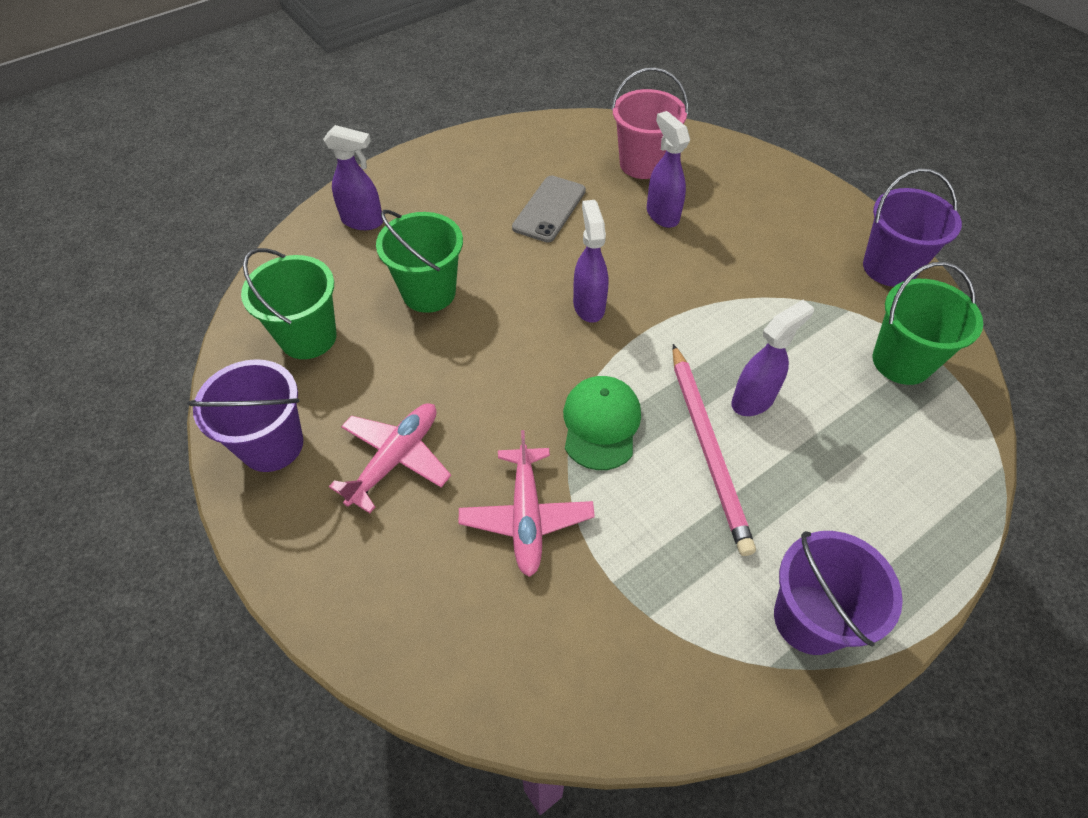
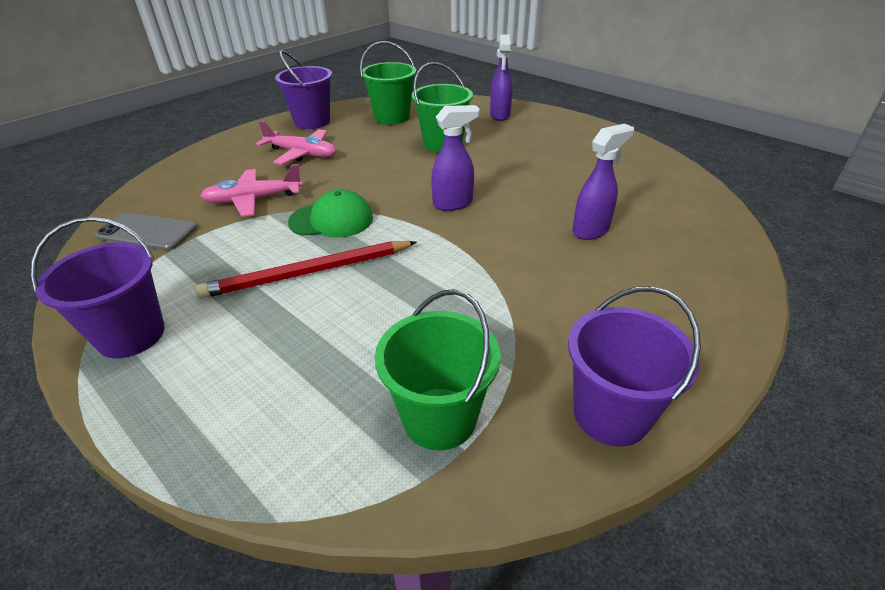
camera: 80 degrees right, 15 degrees down
grey phone [512,176,586,243] -> grey phone moved to [95,213,197,251]
pink bucket [611,67,688,179] -> none
pink pencil [672,344,756,556] -> red pencil [195,241,417,299]
purple spray bottle [731,300,814,416] -> none

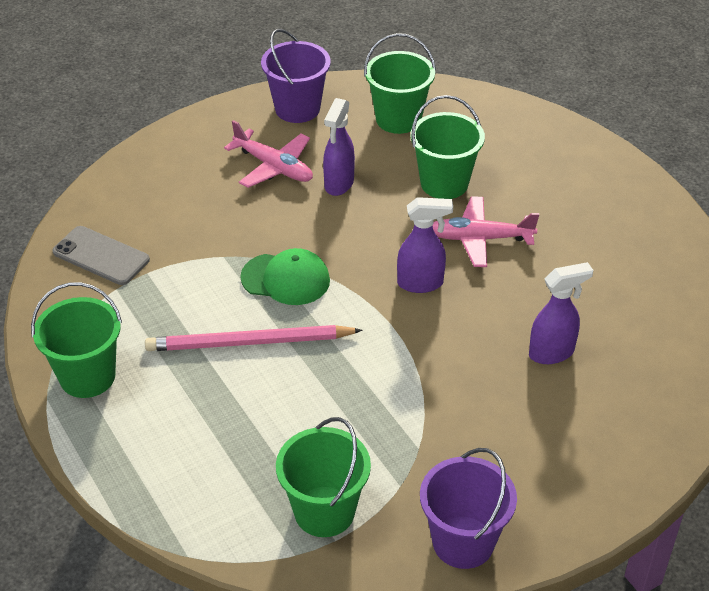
camera: 15 degrees right, 5 degrees up
purple bucket [30,217,165,358] -> green bucket [31,282,122,398]
red pencil [195,241,417,299] -> pink pencil [145,325,363,351]
pink plane [200,164,303,217] -> pink plane moved to [433,197,539,267]
purple spray bottle [490,35,512,121] -> purple spray bottle moved to [323,98,355,196]

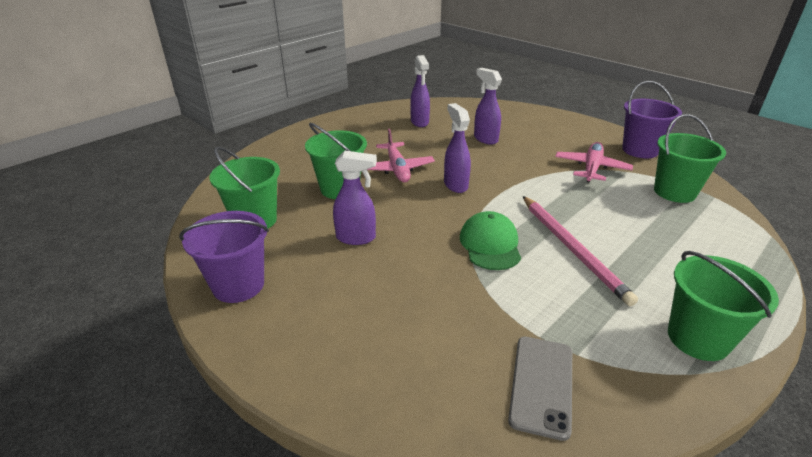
camera: 105 degrees left, 10 degrees down
pink plane [224,120,313,188] -> pink plane moved to [555,142,633,183]
none -> purple spray bottle [410,55,430,127]

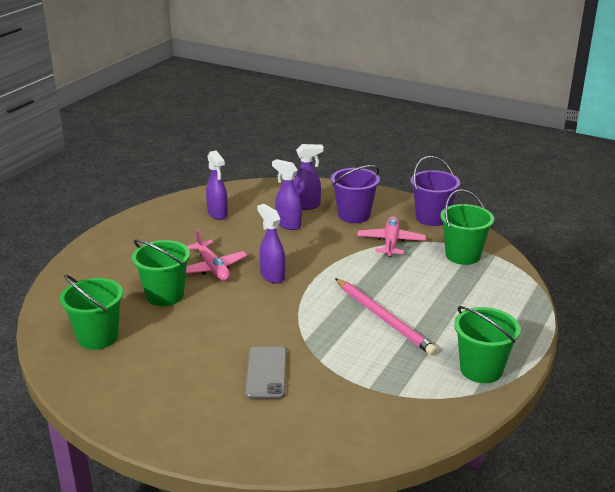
camera: 15 degrees left, 5 degrees down
purple bucket [179,211,269,303] -> purple bucket moved to [331,165,380,223]
purple spray bottle [333,151,377,245] -> purple spray bottle moved to [293,144,324,210]
green cap [460,211,521,270] -> none
grey phone [508,337,572,441] -> grey phone moved to [245,347,287,399]

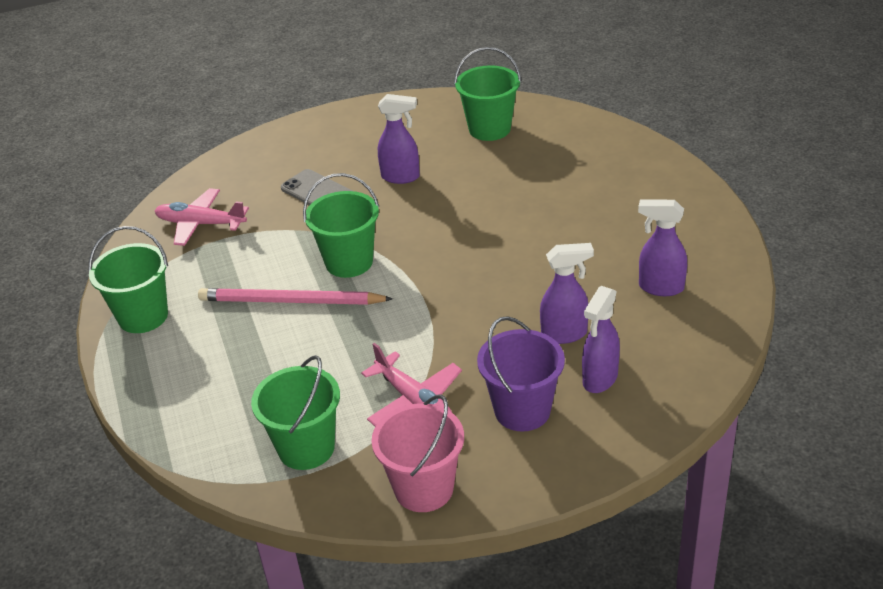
camera: 135 degrees right, 10 degrees up
green bucket [132,239,190,306] -> green bucket moved to [303,173,379,278]
pink plane [186,229,247,281] -> pink plane moved to [155,188,249,246]
purple spray bottle [257,204,285,283] -> purple spray bottle moved to [378,94,420,184]
purple bucket [411,156,460,226] -> pink bucket [372,394,464,512]

